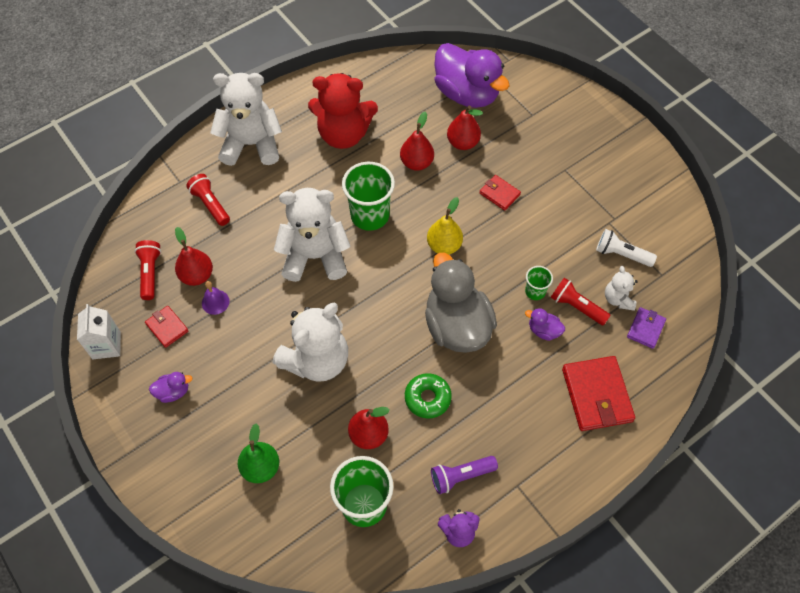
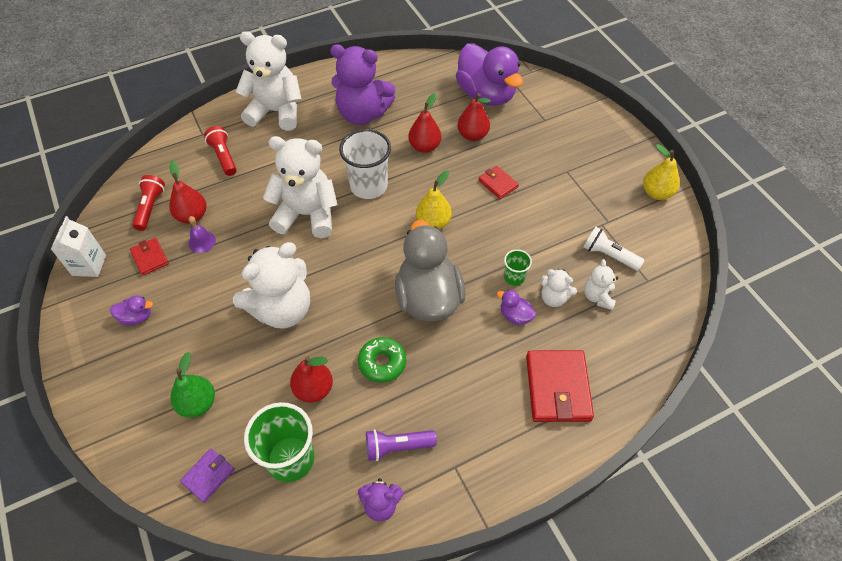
camera: 10 degrees right, 5 degrees down
red teddy bear [308,73,378,149] -> purple teddy bear [330,44,396,125]
green cup [342,162,395,231] -> white cup [339,129,391,199]
red flashlight [551,278,611,326] -> white teddy bear [541,269,577,307]
purple wallet [627,307,666,349] -> purple wallet moved to [180,449,235,503]
none -> yellow pear [643,144,680,200]

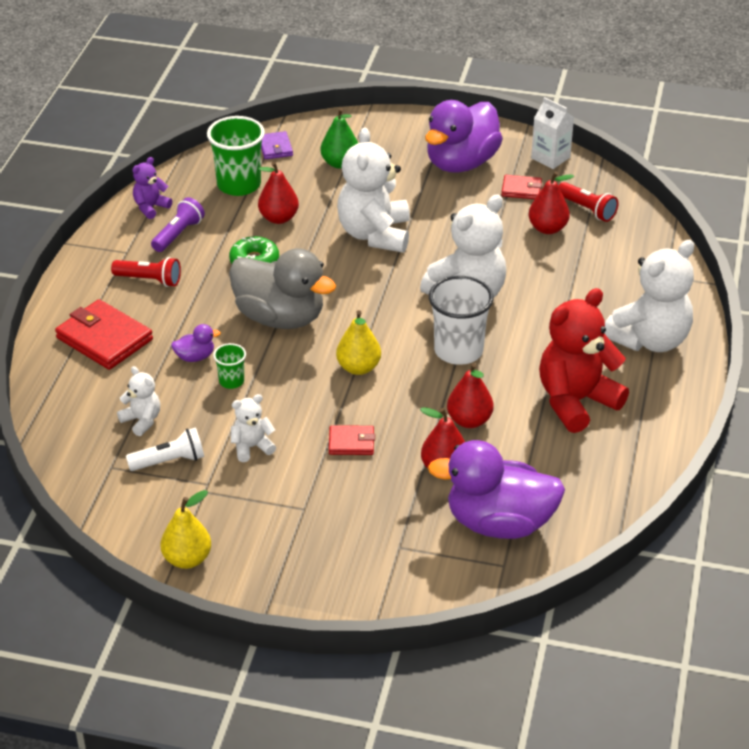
camera: 130 degrees right, 15 degrees down
purple duck [110,295,153,325] -> purple duck [425,100,503,172], size x2.43
purple bell [189,216,216,253] -> none
red flashlight [204,126,237,176] -> red flashlight moved to [111,257,181,287]
purple teddy bear [330,44,396,125] -> red teddy bear [539,288,629,433]
white teddy bear [541,269,577,307] -> white teddy bear moved to [231,394,276,462]

